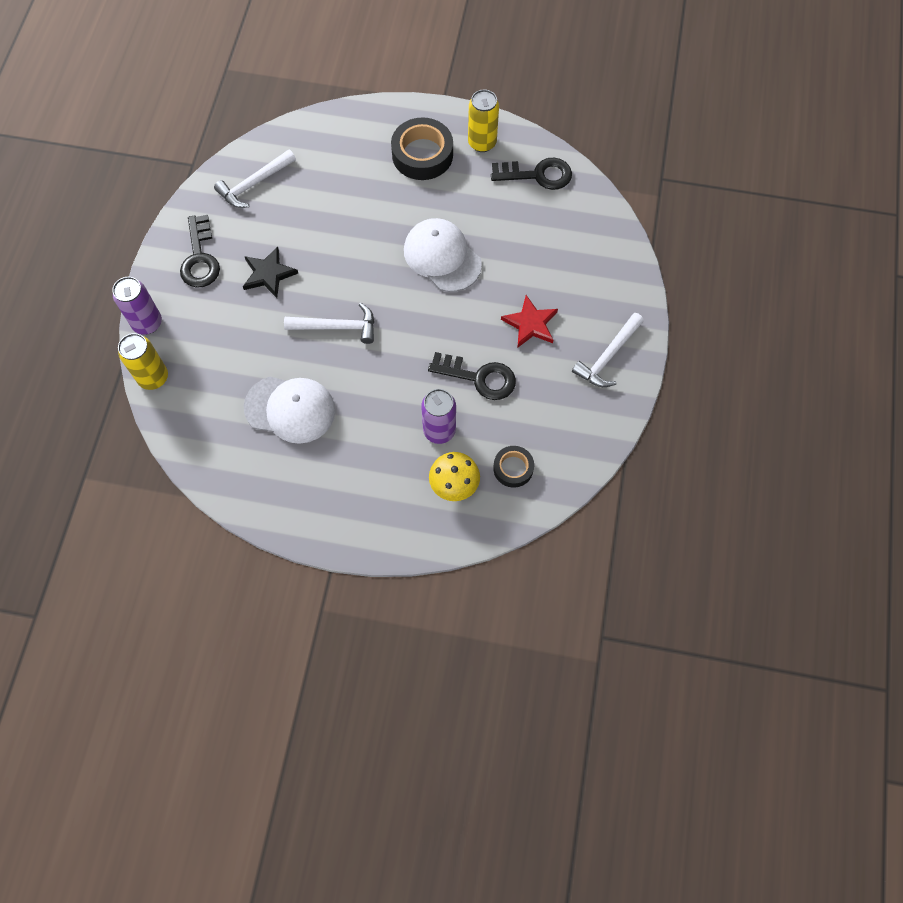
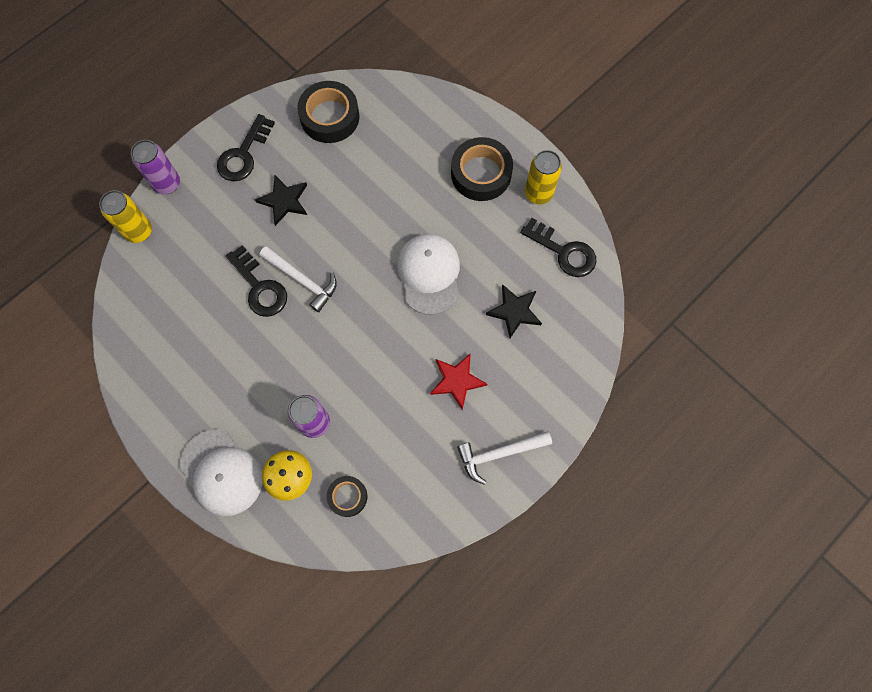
camera: 35 degrees right, 5 degrees up
white hammer [214,149,296,208] -> black tape [297,81,359,143]
white cap [244,377,335,444] -> white cap moved to [180,430,263,516]
black key [428,352,516,400] -> black key moved to [226,245,287,317]
none -> black star [486,284,542,338]

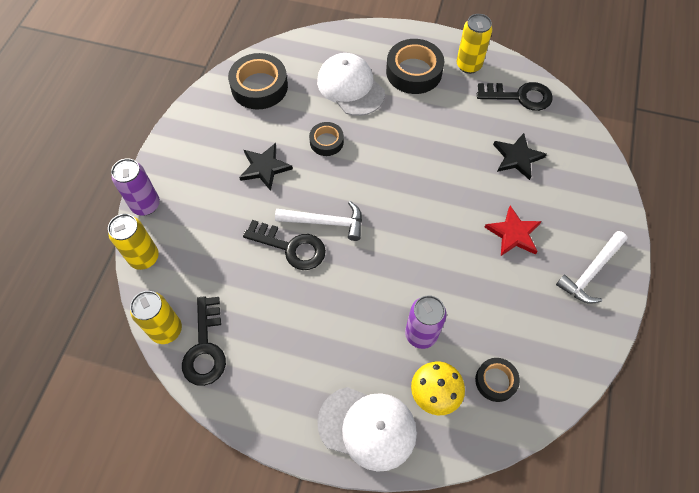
camera: 30 degrees left, 10 degrees down
black key [217,114,275,181] -> black key moved to [182,296,226,386]
white cap [397,234,460,315] -> white cap moved to [317,53,385,116]
none -> yellow can [130,291,182,344]
none -> black tape [309,122,344,156]

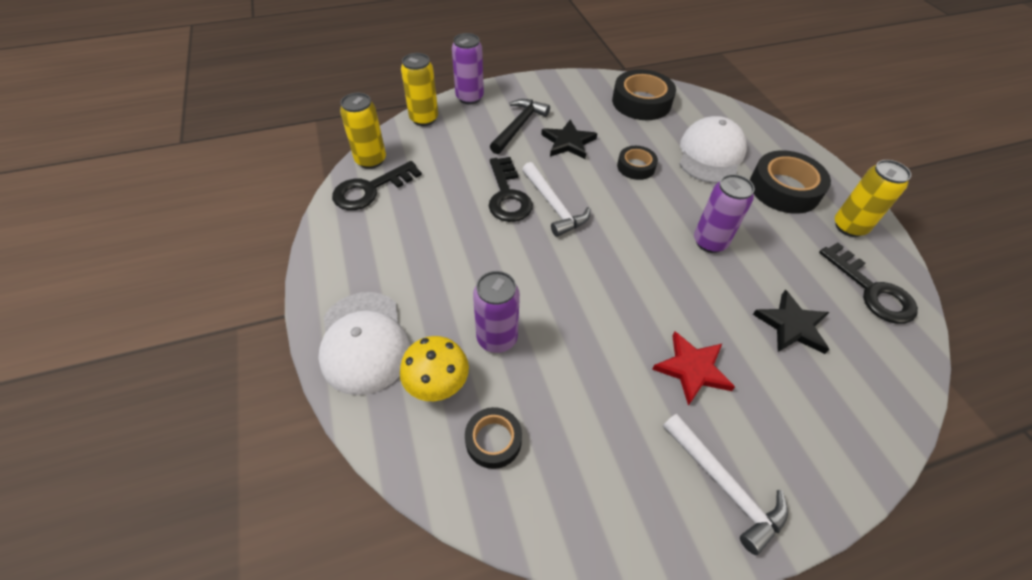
camera: 55 degrees right, 10 degrees down
white hammer [556,231,628,304] -> white hammer turned 135 degrees counterclockwise [663,414,788,555]
none -> black hammer [490,99,550,154]
none -> purple can [694,174,755,253]

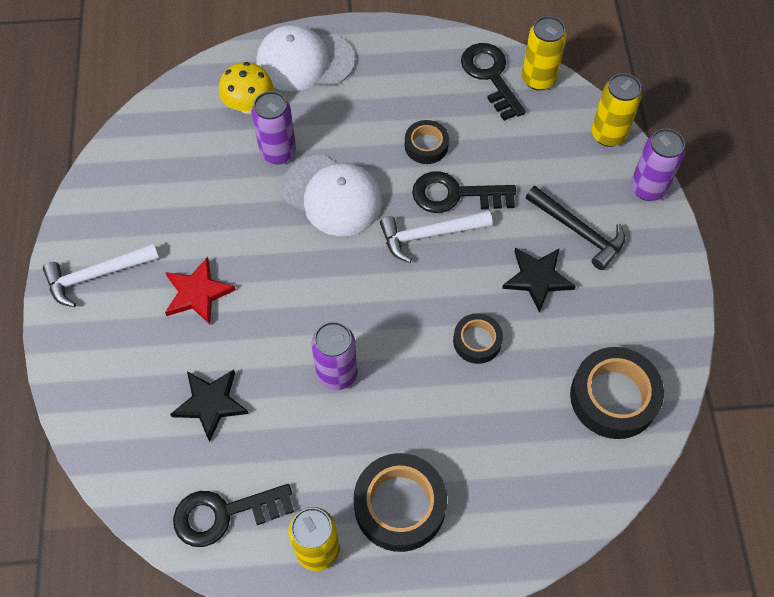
camera: 105 degrees right, 10 degrees up
black tape [465,407,522,469] -> black tape moved to [405,120,449,164]
white cap [679,116,747,183] -> white cap moved to [282,155,382,236]

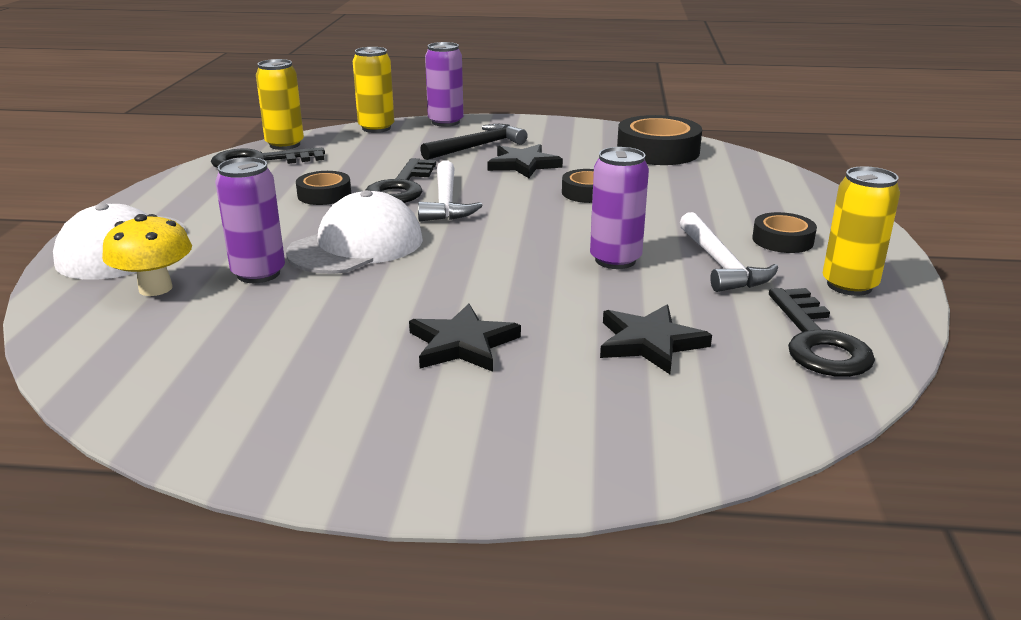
camera: 80 degrees left, 35 degrees down
white hammer [43,243,159,307] -> white hammer moved to [680,212,778,292]
red star [165,257,236,324] -> black star [409,304,521,372]
black tape [353,453,447,552] -> black tape [752,212,817,253], size x0.57

